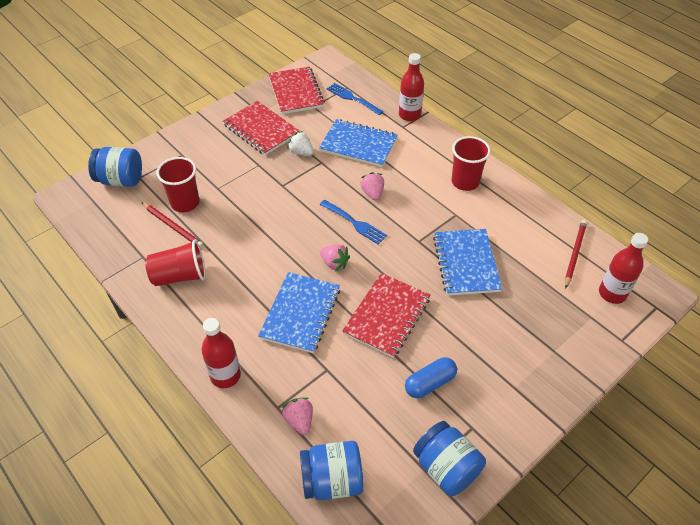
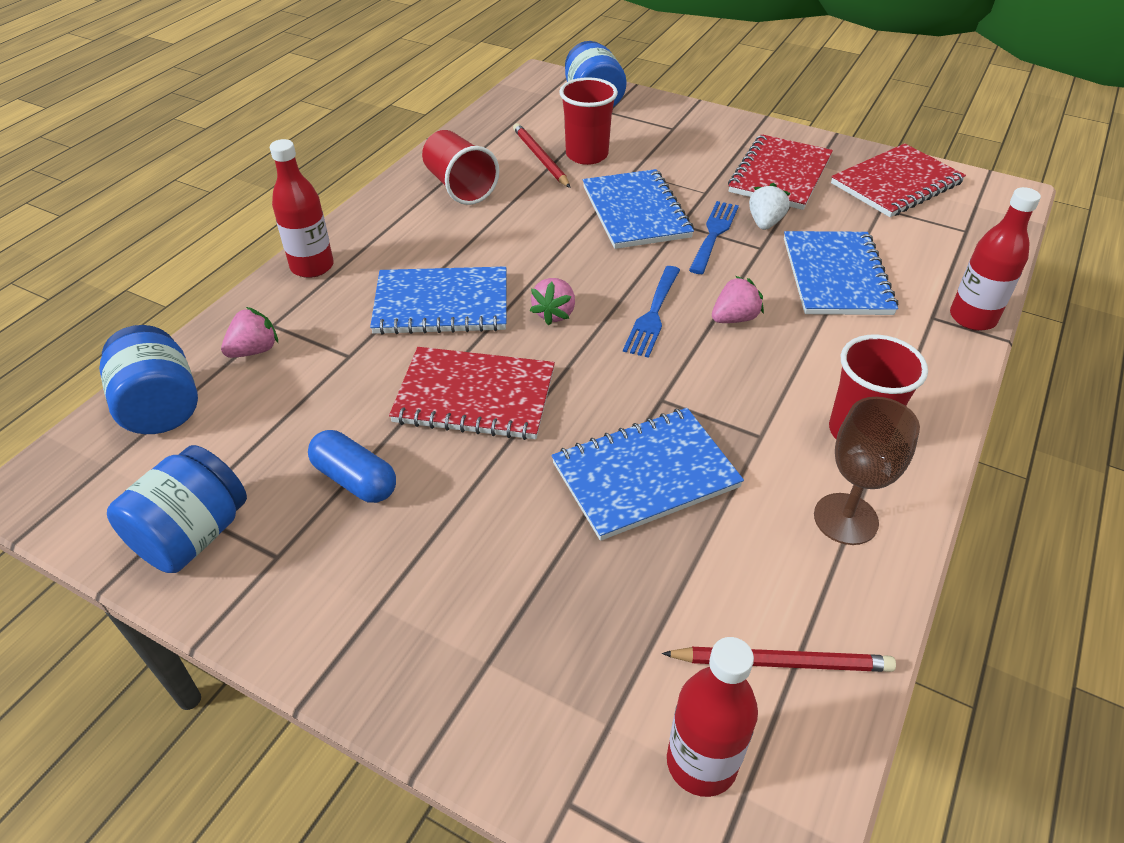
camera: 70 degrees right, 5 degrees down
red pencil [141,202,204,248] -> red pencil turned 135 degrees clockwise [513,123,571,188]
blue fork [327,83,384,115] -> blue fork moved to [689,201,739,274]
none -> blue notebook [583,169,694,249]
none -> brown goblet [814,397,920,545]

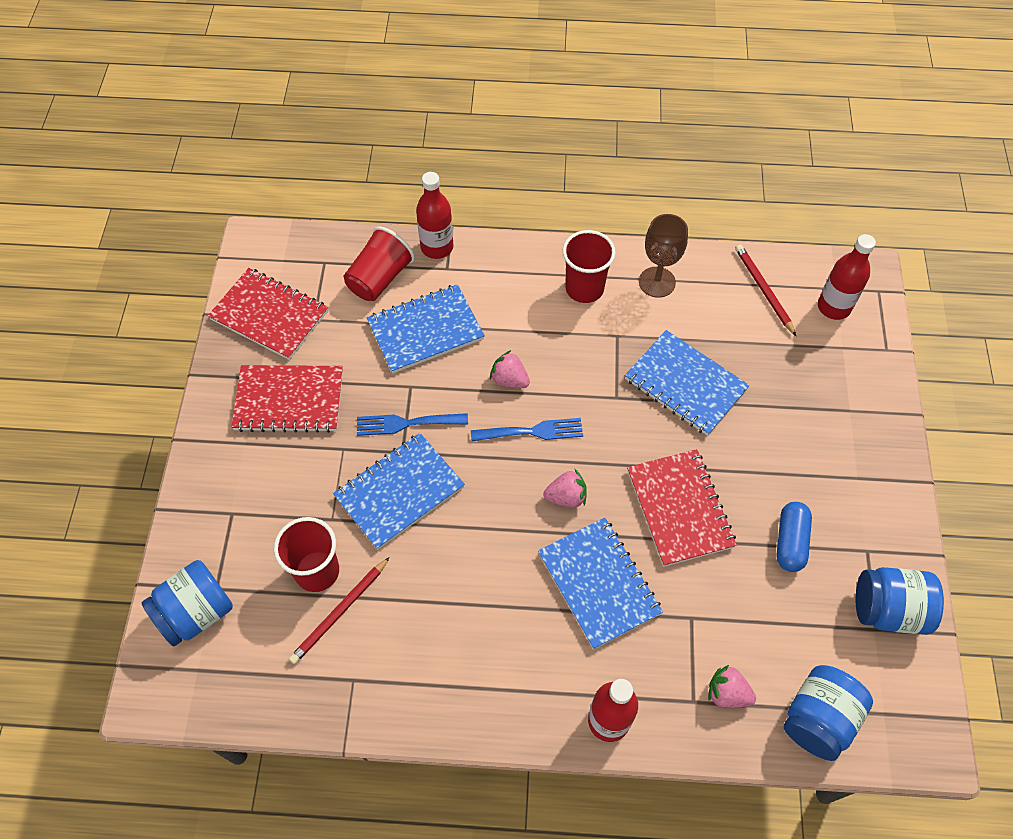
camera: 115 degrees left, 15 degrees up
red cup [422,130,499,205] -> red cup moved to [344,227,415,301]
white strawberry [749,183,791,230] -> none

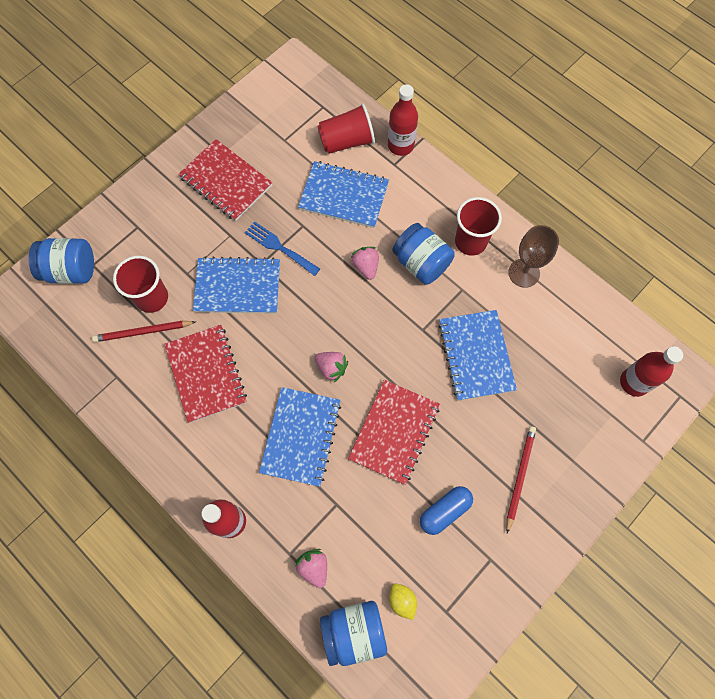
camera: 40 degrees right, 10 degrees up
red notebook [208,268,328,360] -> red notebook moved to [164,325,247,423]
blue fork [471,418,583,441] -> none
red pencil [735,244,796,336] -> red pencil moved to [506,426,536,533]
blue jar [856,567,944,635] -> blue jar moved to [392,223,455,285]
none -> yellow lemon [389,583,417,620]

